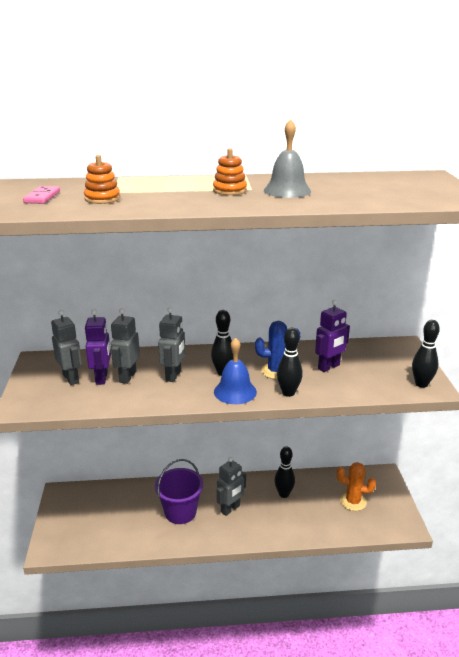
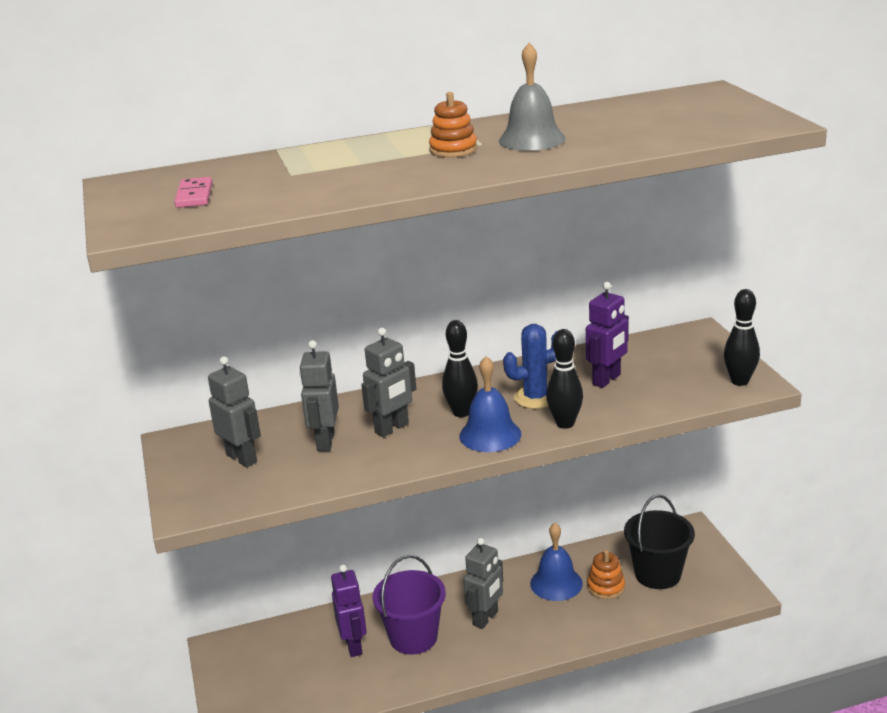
camera: 10 degrees left, 0 degrees up
orange stacking toy [84,155,120,204] -> orange stacking toy moved to [587,550,625,599]
purple robot [85,309,111,385] -> purple robot moved to [331,565,367,657]
grey robot [158,307,185,382] -> grey robot turned 45 degrees clockwise [361,328,416,437]
black bowling pin [275,446,295,498] -> blue bell [530,523,583,601]
orange cactus [337,462,376,511] -> black bucket [624,495,695,589]

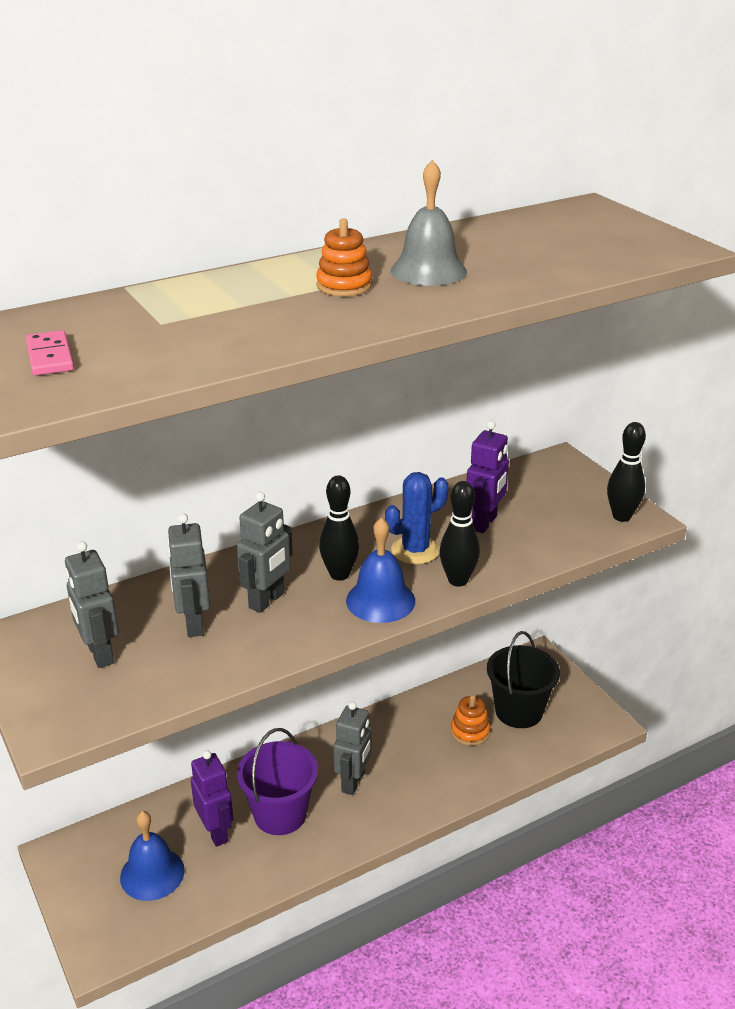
camera: 15 degrees left, 5 degrees up
grey robot [208,356,261,467] -> grey robot turned 150 degrees counterclockwise [65,541,119,668]
blue bell [530,523,583,601] -> blue bell moved to [120,811,184,901]

